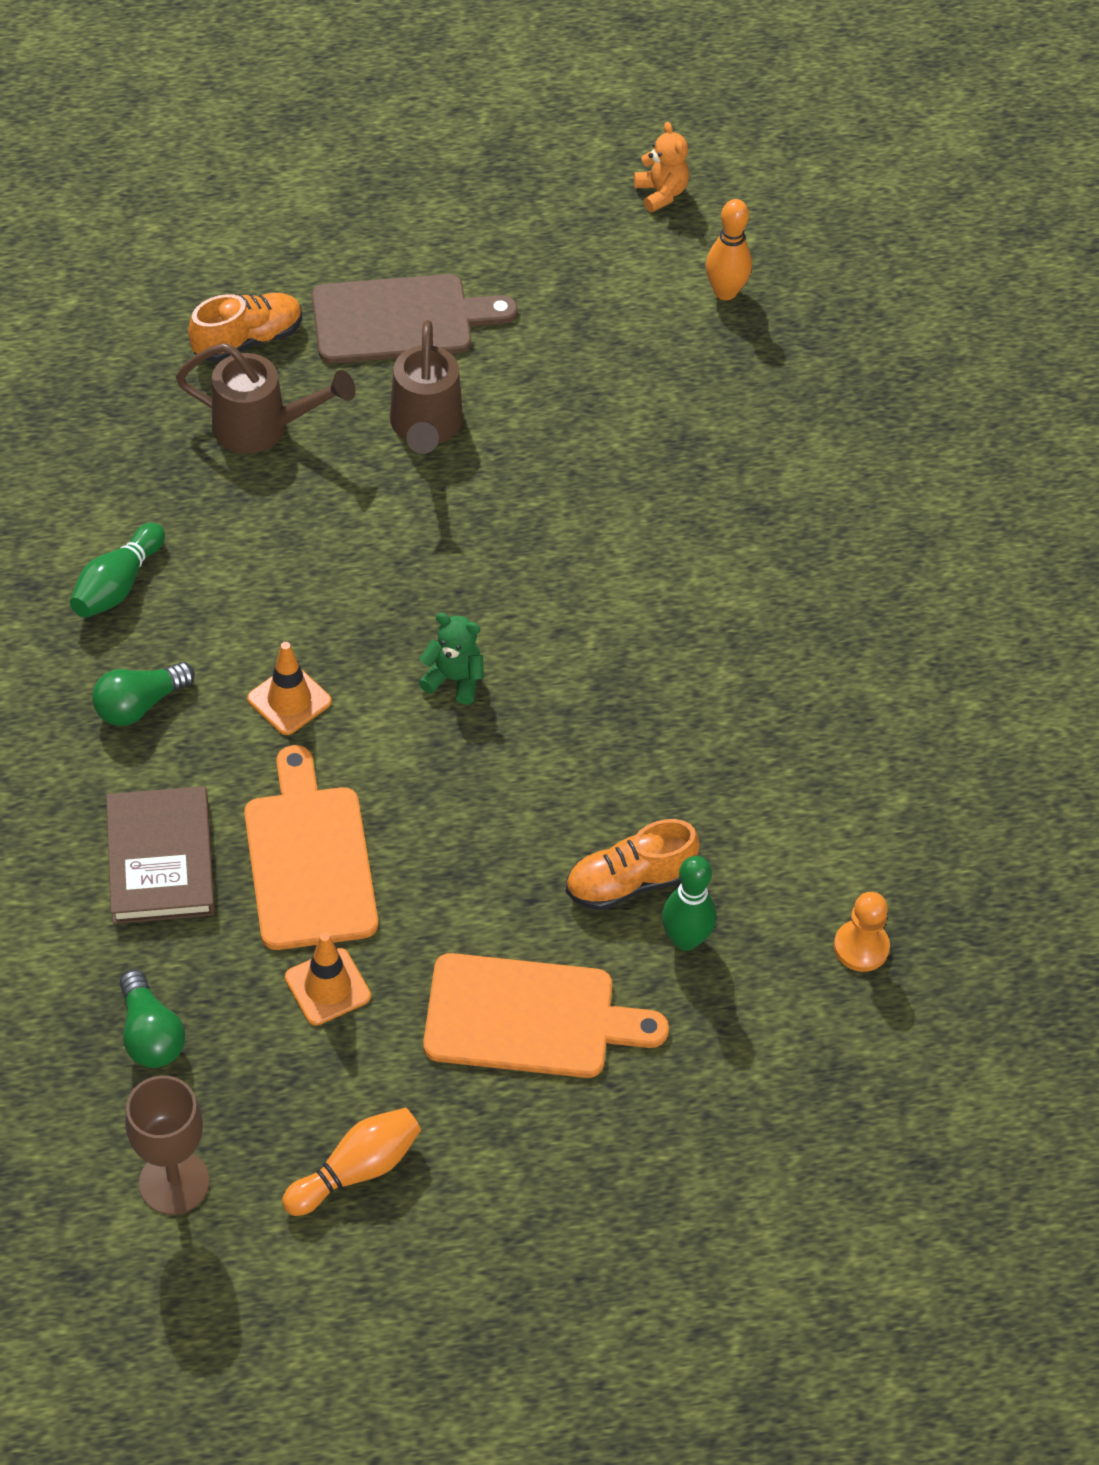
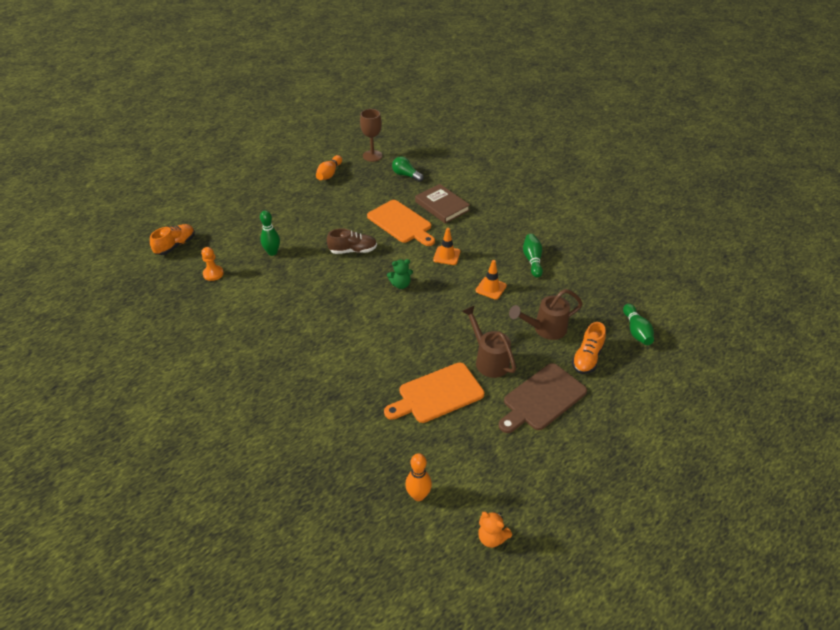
camera: 150 degrees right, 10 degrees down
green light bulb [92,662,195,726] -> none
orange traffic cone [285,932,371,1025] -> orange traffic cone moved to [476,260,507,300]
orange cutting board [423,953,669,1078] -> orange cutting board moved to [384,362,484,423]
orange shoe [566,819,700,911] -> orange shoe moved to [150,224,195,255]
none -> brown shoe [327,228,377,254]
none -> green bowling pin [623,304,654,345]

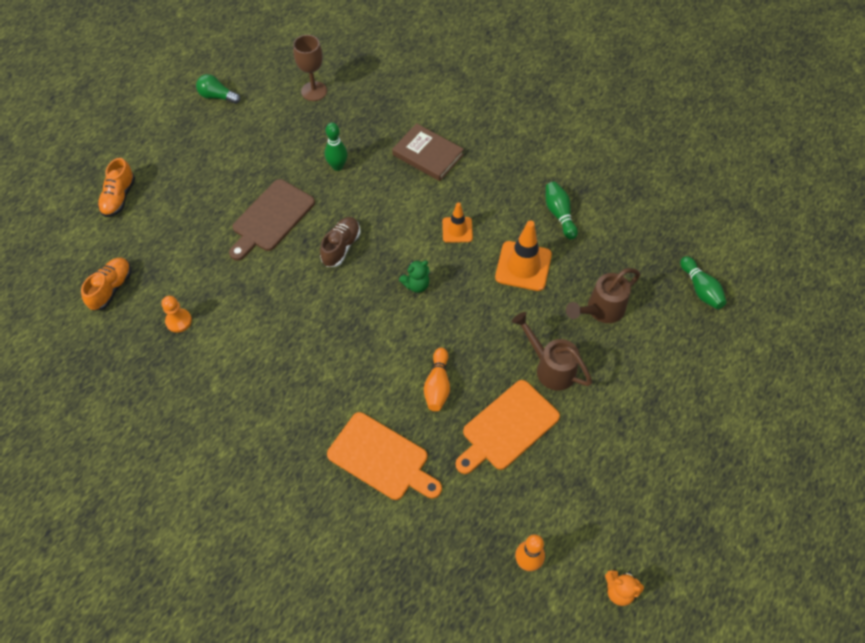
camera: 15 degrees left, 15 degrees up
green bowling pin [260,210,280,256] -> green bowling pin moved to [325,123,347,171]
orange bowling pin [316,155,342,180] -> orange bowling pin moved to [424,348,450,411]
brown shoe [327,228,377,254] -> brown shoe turned 45 degrees counterclockwise [320,217,361,267]
orange cutting board [367,200,435,246] -> orange cutting board moved to [327,412,442,500]
green light bulb [392,156,424,182] -> green light bulb moved to [196,74,241,104]
orange traffic cone [476,260,507,300] -> orange traffic cone [495,221,552,291], size x1.66
brown cutting board [499,363,587,433] -> brown cutting board moved to [229,179,315,260]
orange shoe [572,322,606,374] -> orange shoe moved to [98,158,135,217]

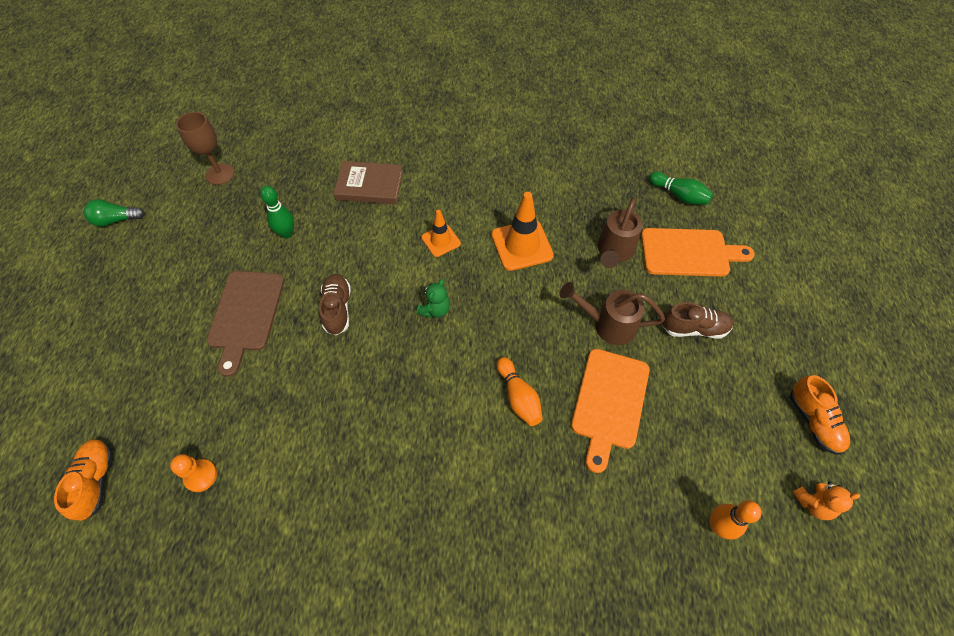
camera: 30 degrees left, 0 degrees up
orange shoe [98,158,135,217] -> orange shoe moved to [790,375,850,455]
orange cutting board [327,412,442,500] -> orange cutting board moved to [641,228,755,277]
green bowling pin [546,182,578,240] -> none
none -> brown shoe [662,302,733,339]

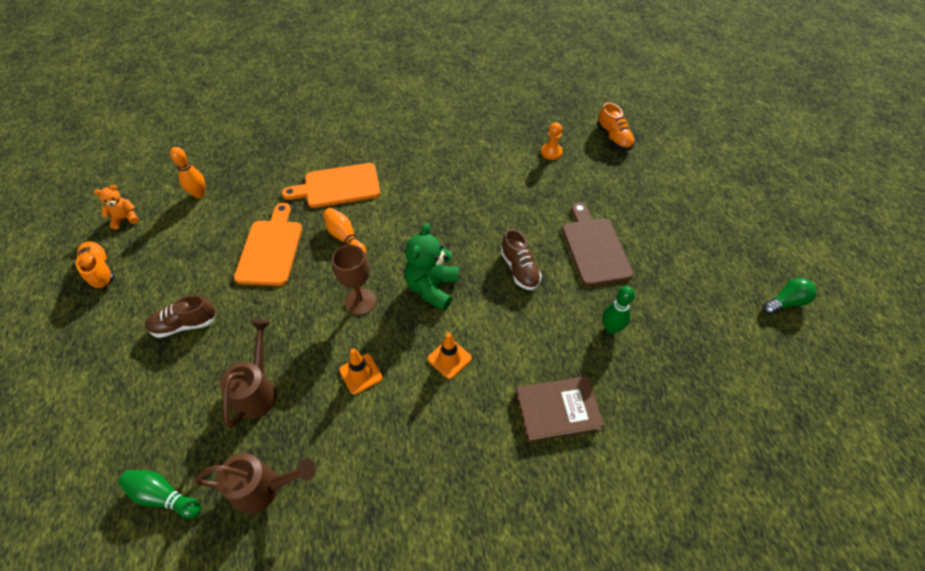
camera: 165 degrees right, 5 degrees down
brown goblet [176,112,234,185] -> brown goblet moved to [332,245,376,315]
green teddy bear [417,279,450,318] -> green teddy bear [405,223,459,311], size x1.78
orange traffic cone [492,192,554,271] -> orange traffic cone [339,348,383,395], size x0.60
brown watering can [559,282,665,345] -> brown watering can moved to [194,453,316,514]
orange cutting board [641,228,755,277] -> orange cutting board moved to [282,163,380,208]

